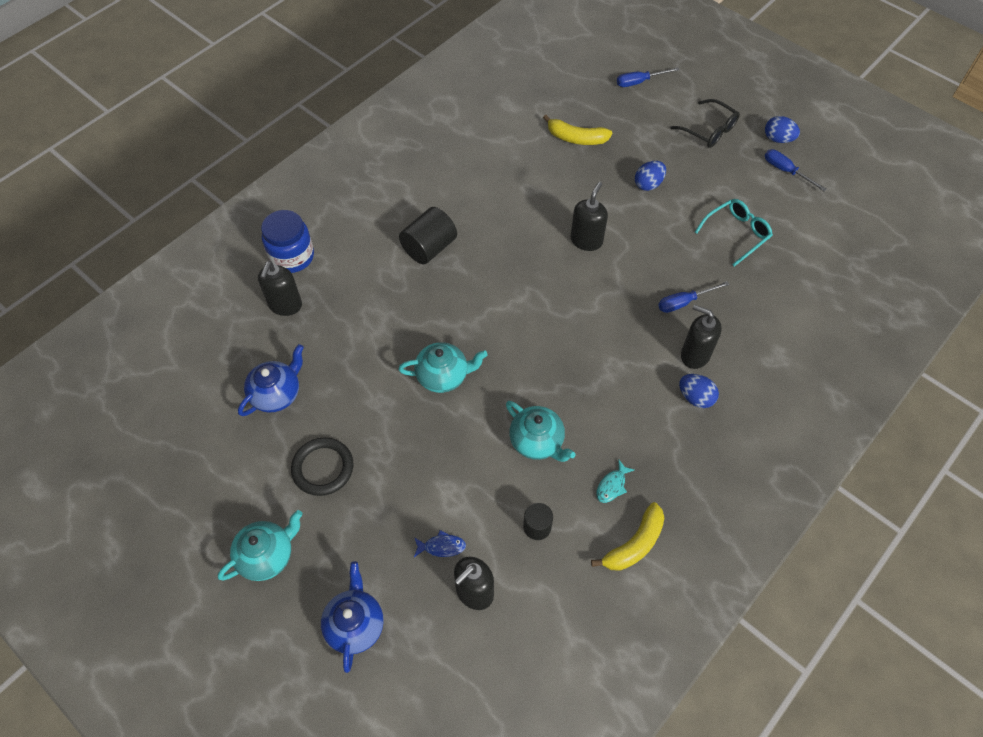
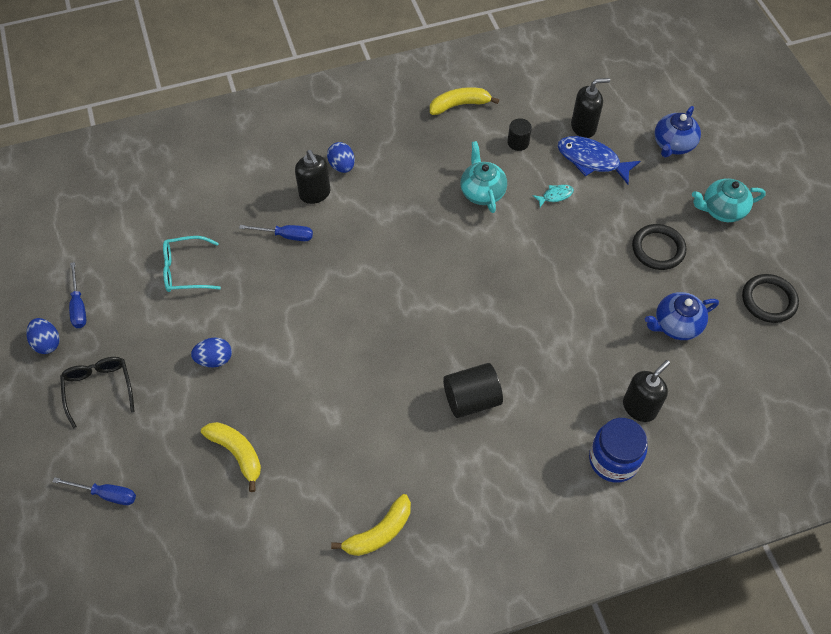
camera: 150 degrees left, 0 degrees up
turquoise teapot [398,342,488,393] -> none
blue fish [414,530,466,557] -> blue fish [558,136,640,184], size x2.03
black soap dispenser [571,182,608,251] -> none
turquoise fish [596,460,634,503] -> turquoise fish moved to [533,185,574,207]
none -> yellow banana [331,494,411,556]
none -> black ring [742,274,799,323]

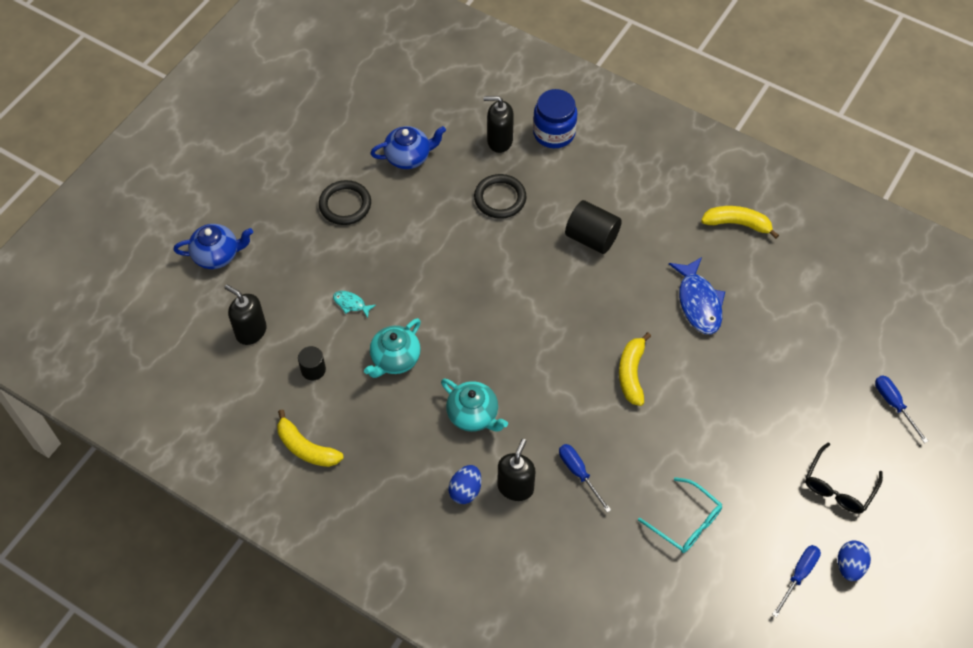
camera: 130 degrees left, 0 degrees up
blue egg [191,338,232,367] -> none
yellow banana [201,422,261,492] -> yellow banana moved to [619,332,651,406]
blue fish [558,136,640,184] -> blue fish moved to [669,257,725,334]
blue teapot [645,292,719,340] -> blue teapot turned 45 degrees counterclockwise [370,126,446,169]
turquoise teapot [692,178,766,222] -> turquoise teapot moved to [441,379,508,432]
black ring [742,274,799,323] -> black ring moved to [474,174,526,219]

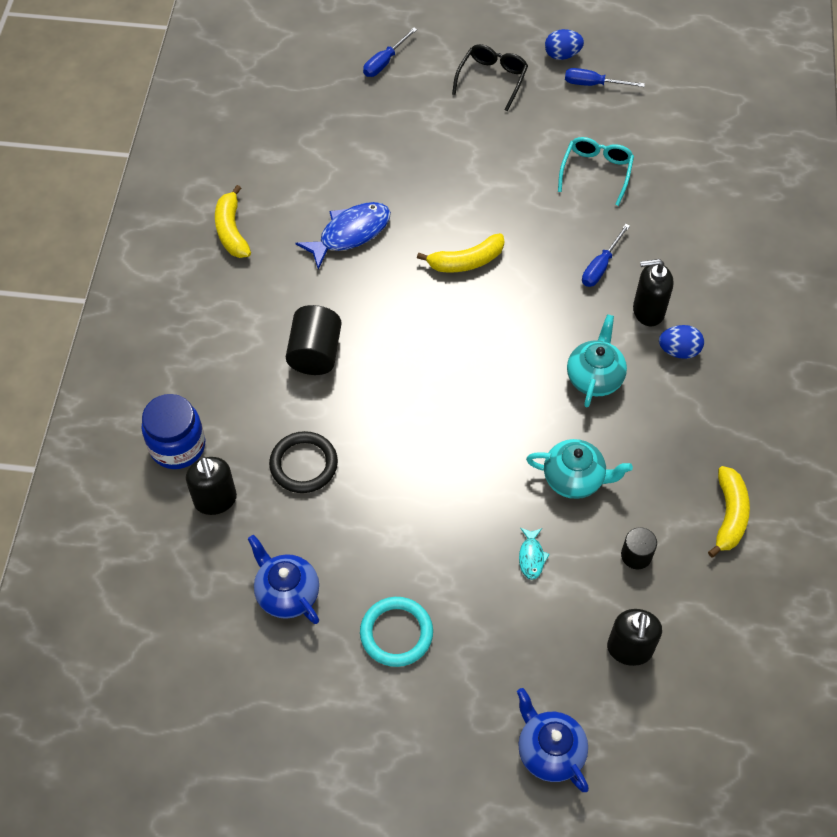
camera: 115 degrees left, 0 degrees up
black ring [319,180,371,225] -> turquoise ring [360,597,433,667]
black glasses [805,442,883,514] -> black glasses turned 75 degrees counterclockwise [452,44,528,111]

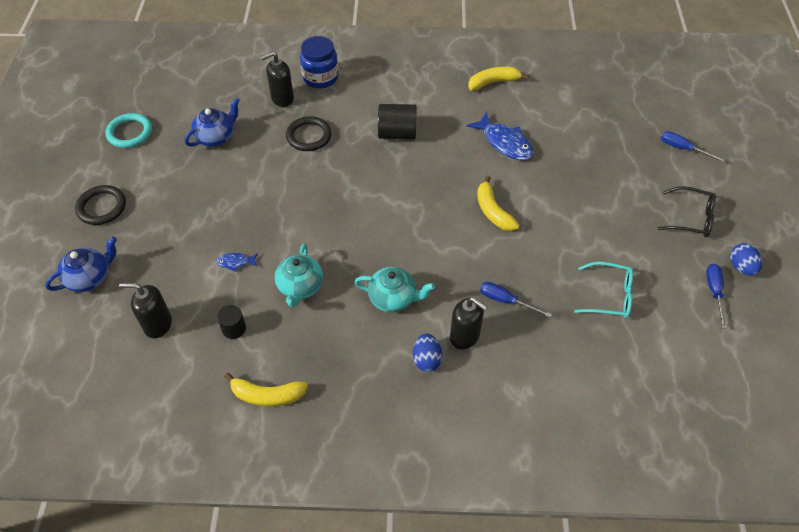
camera: 85 degrees right, 5 degrees down
turquoise ring [360,597,433,667] -> turquoise ring moved to [106,113,152,148]
turquoise fish [519,528,550,580] -> blue fish [216,253,258,272]
black soap dispenser [633,259,673,326] -> black soap dispenser turned 135 degrees clockwise [450,297,487,349]
none -> black ring [75,185,126,225]

